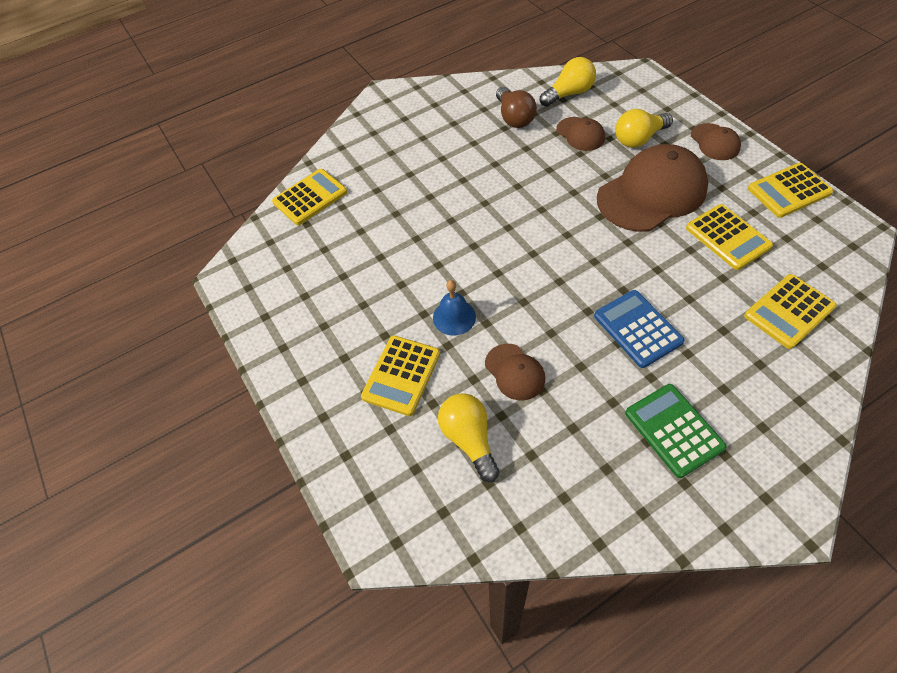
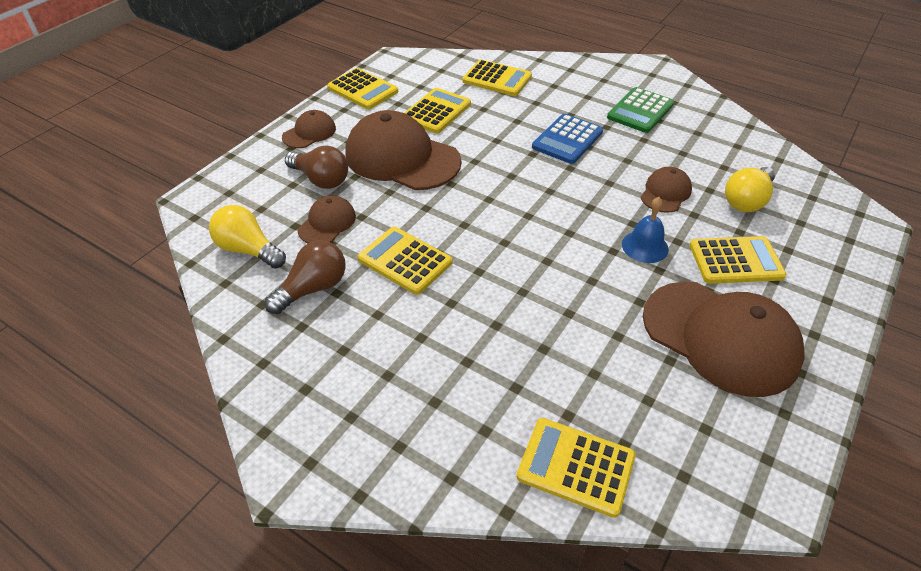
camera: 120 degrees left, 10 degrees down
yellow light bulb [615,109,673,148] -> brown light bulb [285,145,348,189]
none -> yellow calculator [358,227,452,295]
none -> brown cap [643,282,805,397]

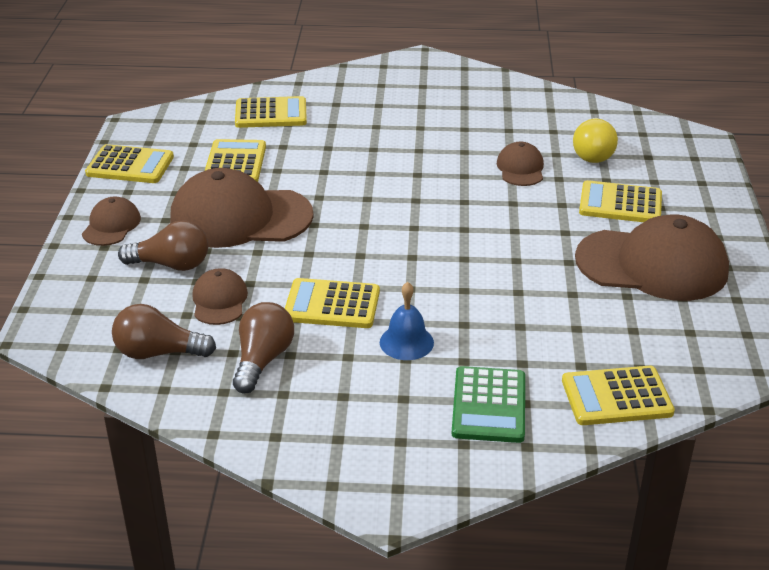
camera: 30 degrees left, 10 degrees down
yellow light bulb [209,205,286,269] -> brown light bulb [112,304,216,359]
blue calculator [532,114,603,164] -> none
green calculator [607,87,674,133] -> green calculator moved to [452,366,525,443]
blue bell [622,197,669,263] -> blue bell moved to [380,282,434,360]
yellow calculator [690,236,787,284] -> yellow calculator turned 135 degrees counterclockwise [579,180,662,222]

